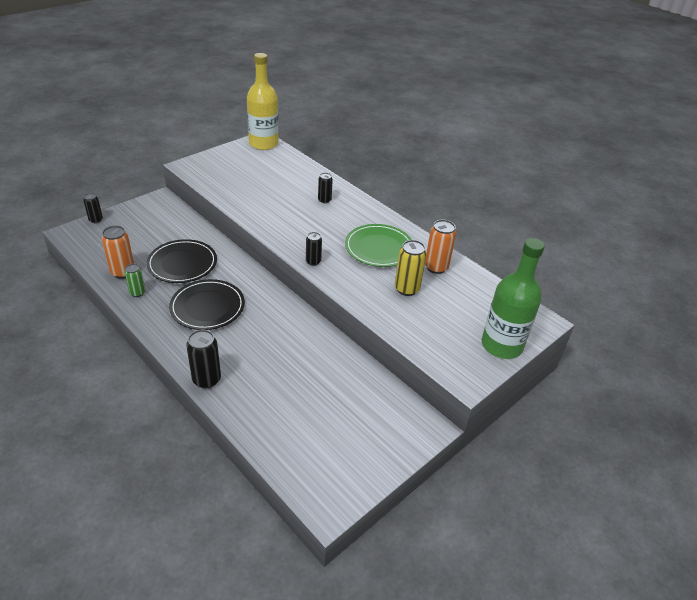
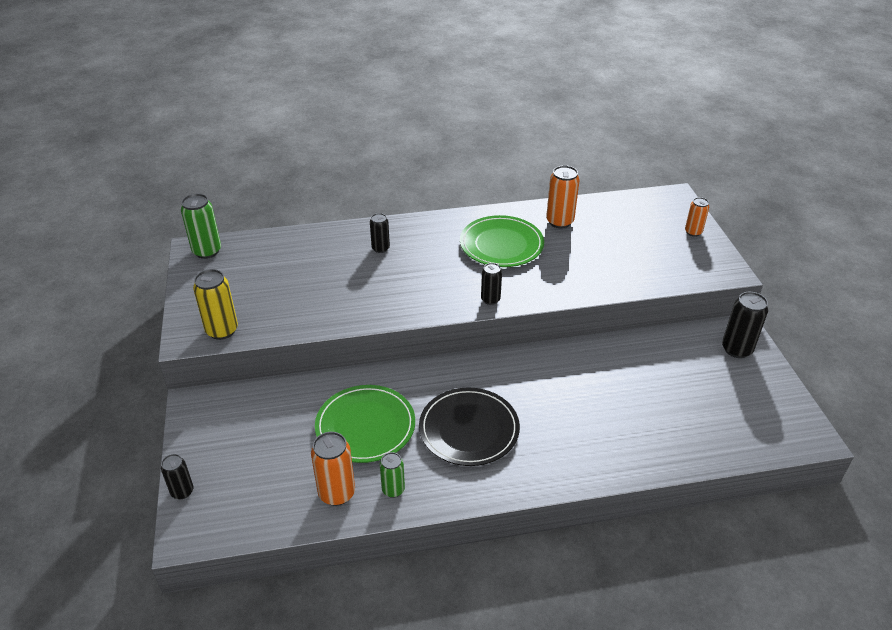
camera: 55 degrees left, 0 degrees up
black plate [146,239,217,283] -> green plate [315,385,415,463]
black can [186,330,221,389] -> black can moved to [722,292,768,358]
yellow bottle [247,53,278,150] -> green can [181,194,221,259]
yellow can [395,240,426,296] -> yellow can moved to [193,269,238,340]
green bottle [482,238,545,359] -> orange can [685,197,709,237]

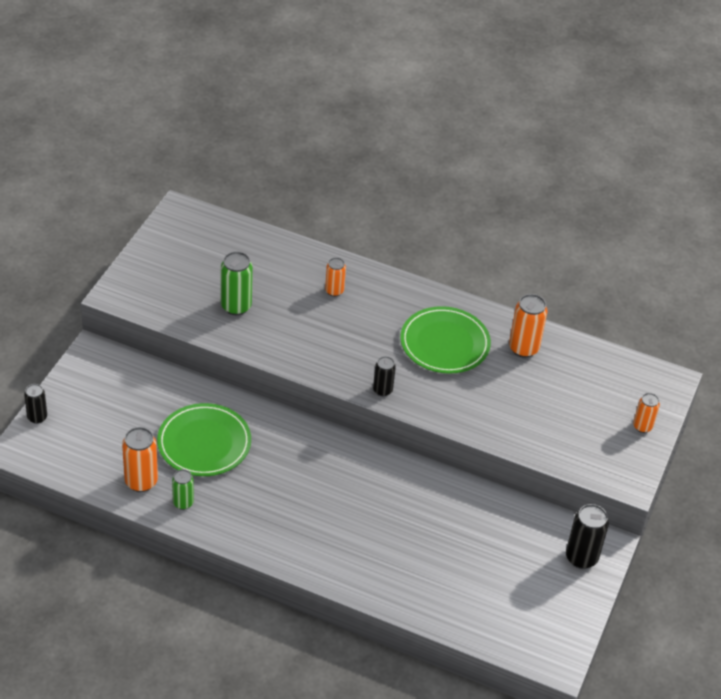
camera: 30 degrees right, 5 degrees up
green can [181,194,221,259] -> green can moved to [221,251,253,315]
yellow can [193,269,238,340] -> none
black can [370,213,390,253] -> orange can [325,257,346,297]
black plate [419,387,520,466] -> none

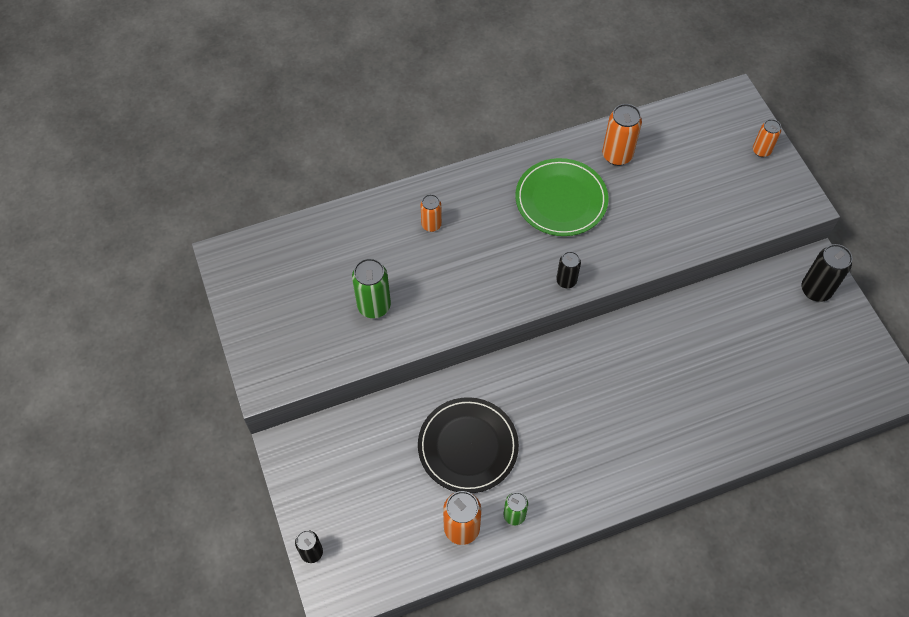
camera: 40 degrees left, 15 degrees up
green plate [157,403,251,476] -> black plate [418,397,519,493]

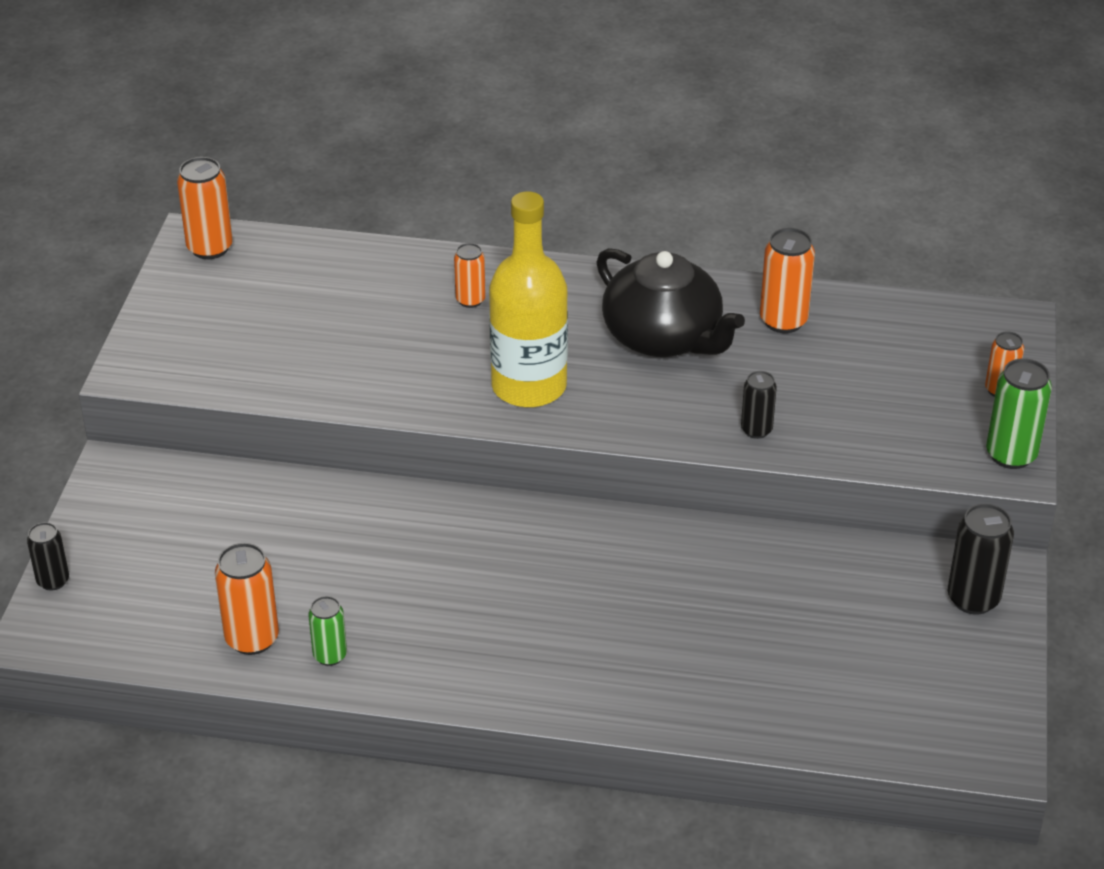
camera: 30 degrees right, 20 degrees down
green can [352,258,391,318] -> green can moved to [986,358,1052,469]
black plate [418,397,519,493] -> none
green plate [515,158,608,236] -> black teapot [596,248,745,357]
black can [556,251,581,288] -> black can moved to [741,371,777,439]
none -> orange can [177,157,233,259]
none -> yellow bottle [489,191,568,408]

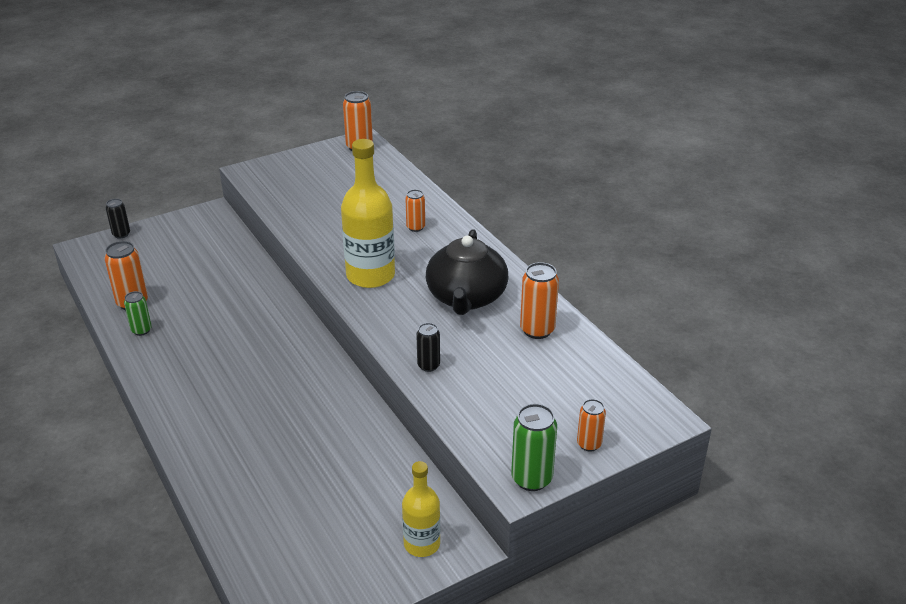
camera: 50 degrees right, 5 degrees down
black can [948,504,1014,615] -> yellow bottle [402,461,440,557]

